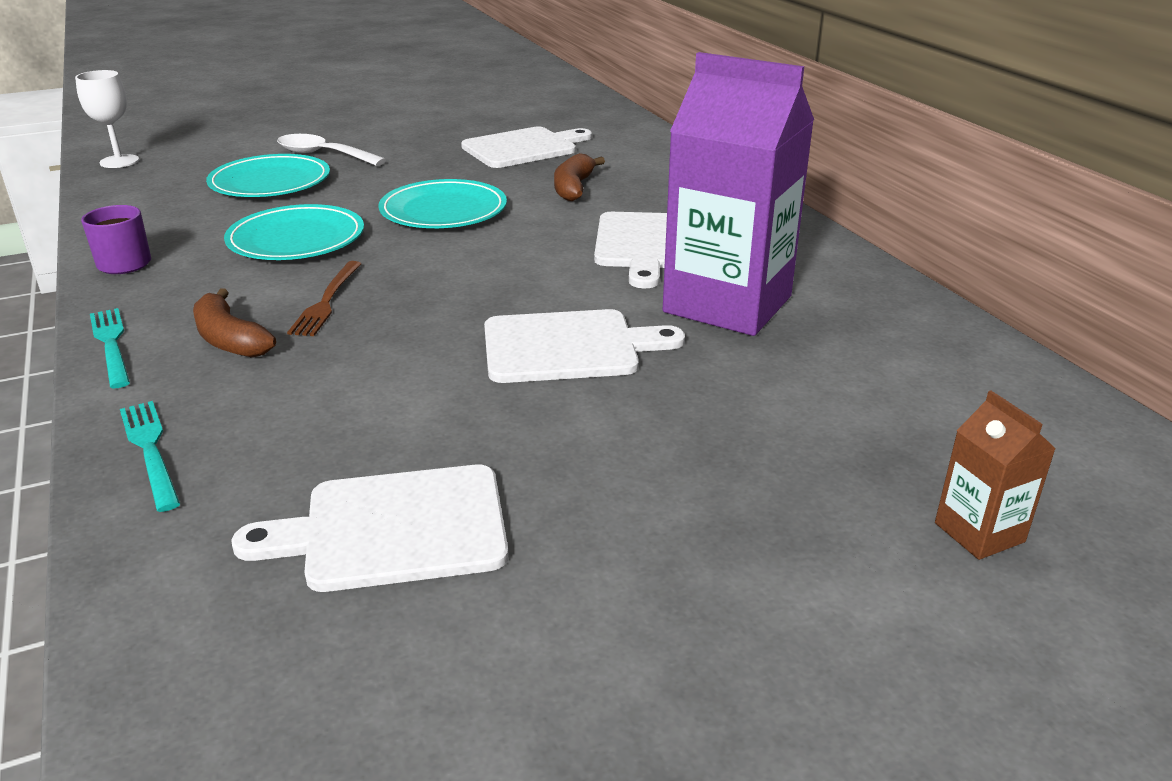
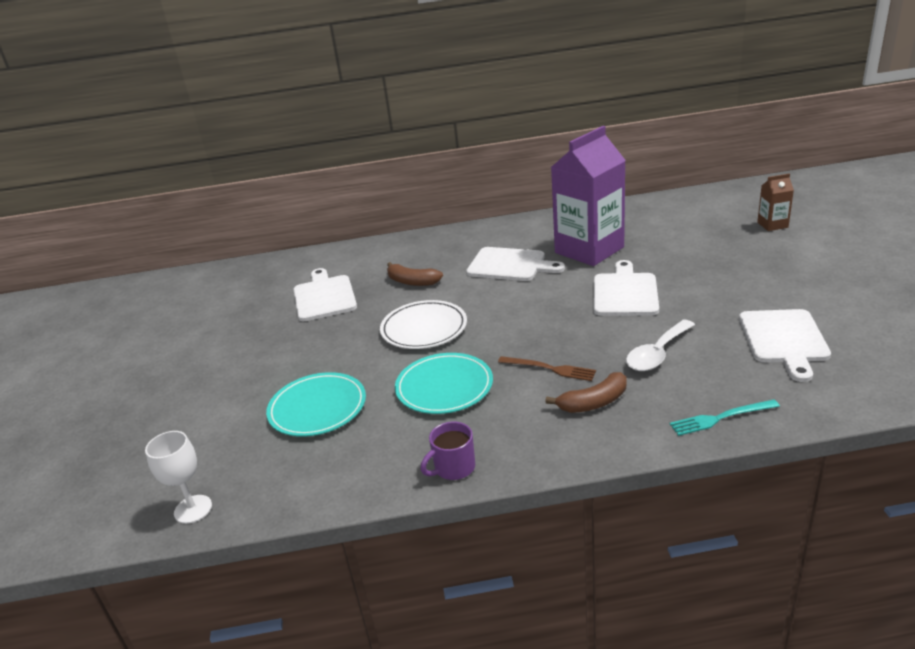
camera: 70 degrees left, 0 degrees up
turquoise fork [90,308,130,388] -> none
white spoon [277,134,386,166] -> white spoon moved to [626,320,695,371]
turquoise plate [378,179,507,228] -> white plate [380,300,467,349]

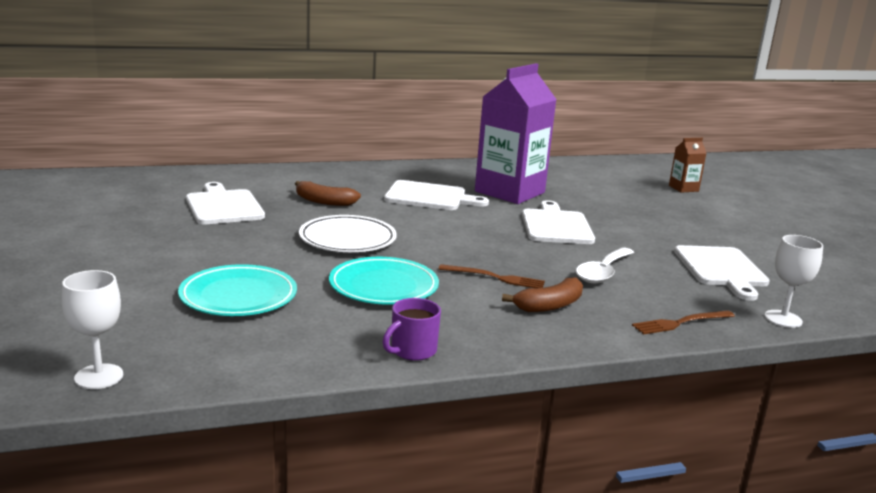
camera: 15 degrees left, 10 degrees down
turquoise fork [670,399,780,436] -> brown fork [632,311,735,335]
none -> white goblet [764,235,823,328]

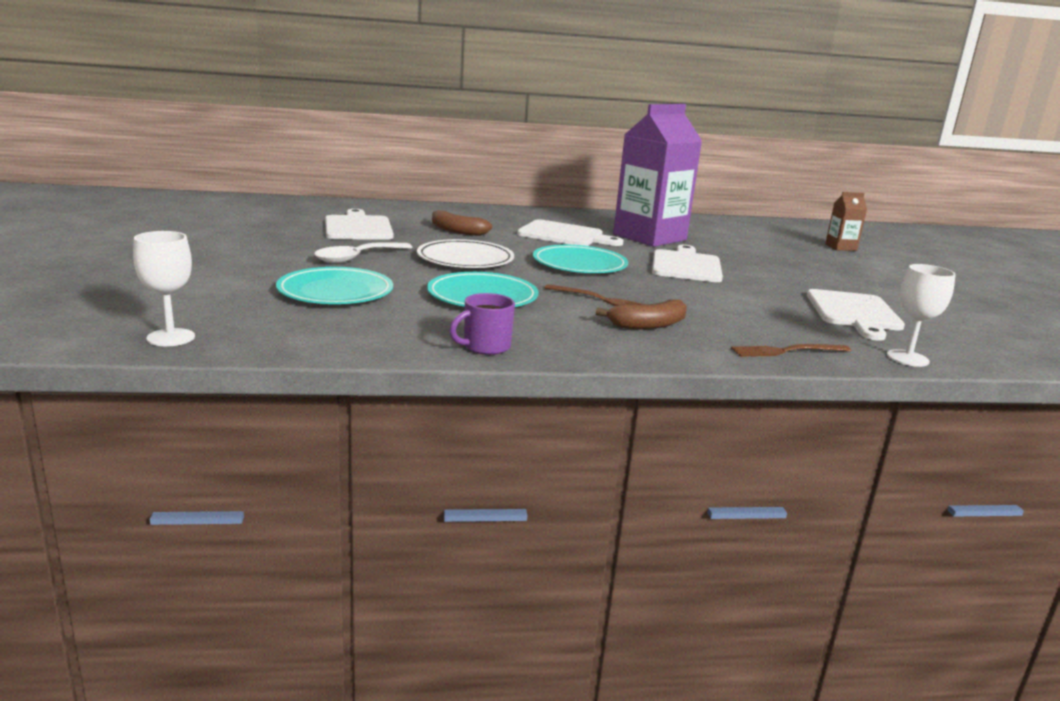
camera: 10 degrees right, 0 degrees up
white spoon [576,248,634,283] -> white spoon moved to [314,242,412,263]
none -> turquoise plate [533,245,628,273]

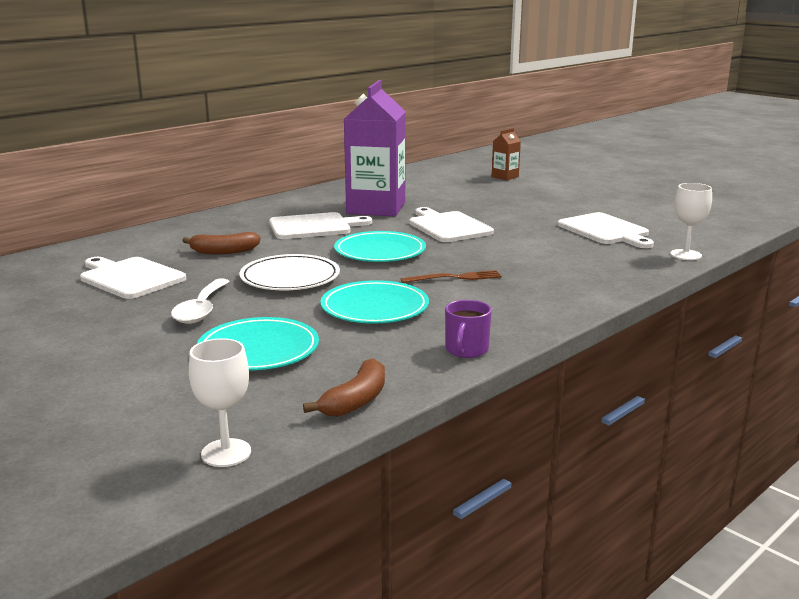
camera: 35 degrees left, 0 degrees up
brown banana [596,299,687,330] -> brown banana moved to [303,358,385,417]
brown fork [731,344,851,357] -> none

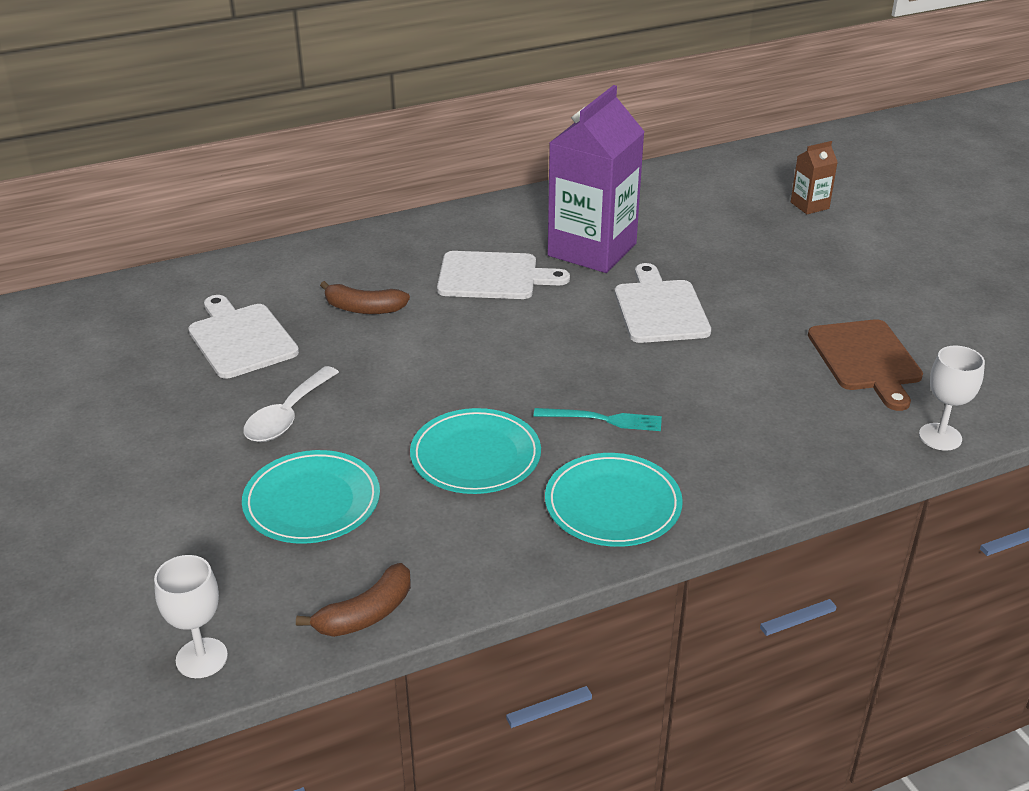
camera: 20 degrees right, 15 degrees up
white plate [240,254,340,290] -> none
turquoise plate [334,231,426,262] -> turquoise plate moved to [545,453,683,547]
brown fork [401,270,501,283] -> turquoise fork [534,408,662,431]
purple mug [445,300,492,358] -> none
white cutting board [557,212,654,248] -> brown cutting board [808,319,923,411]

